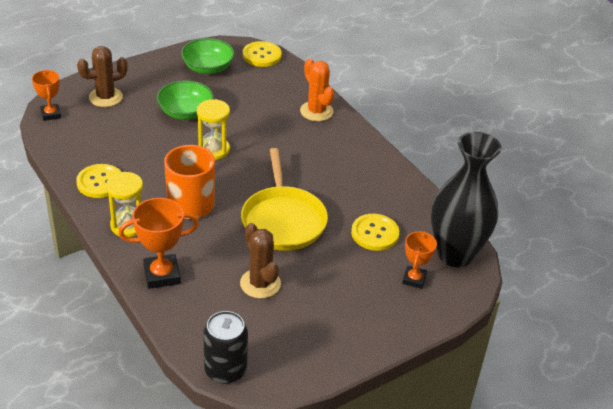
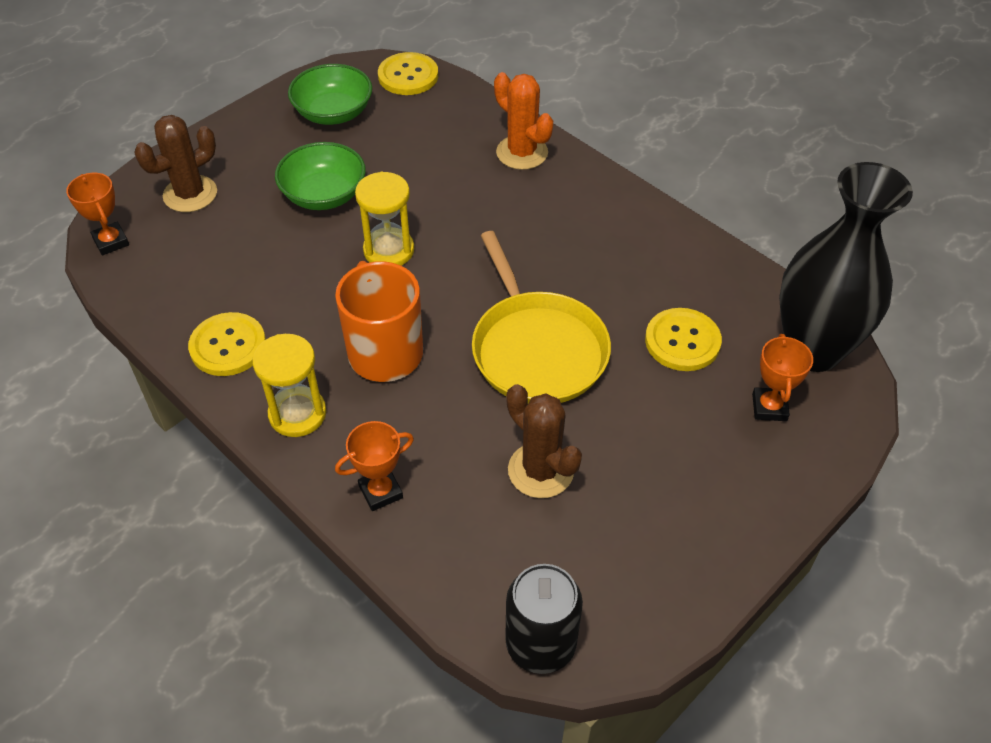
camera: 10 degrees left, 10 degrees up
orange trophy [119,198,199,289] -> orange trophy [335,421,414,511], size x0.64

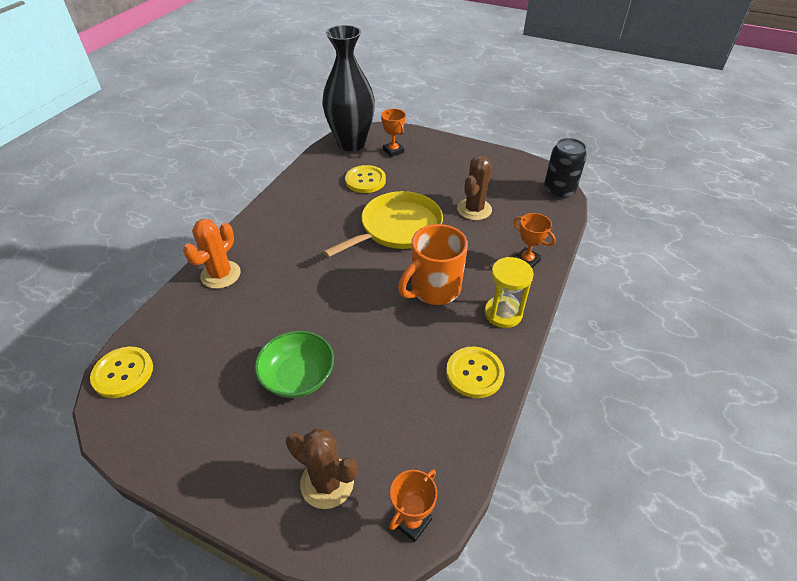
camera: 110 degrees left, 5 degrees down
green bowl [288,64,372,125] -> none
yellow hourglass [355,172,414,266] -> none
orange trophy [752,334,813,421] -> orange trophy turned 75 degrees clockwise [381,109,405,157]

